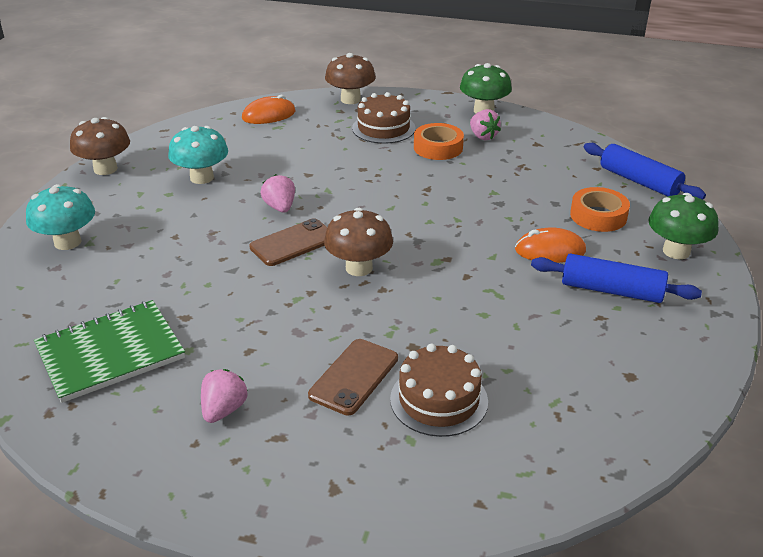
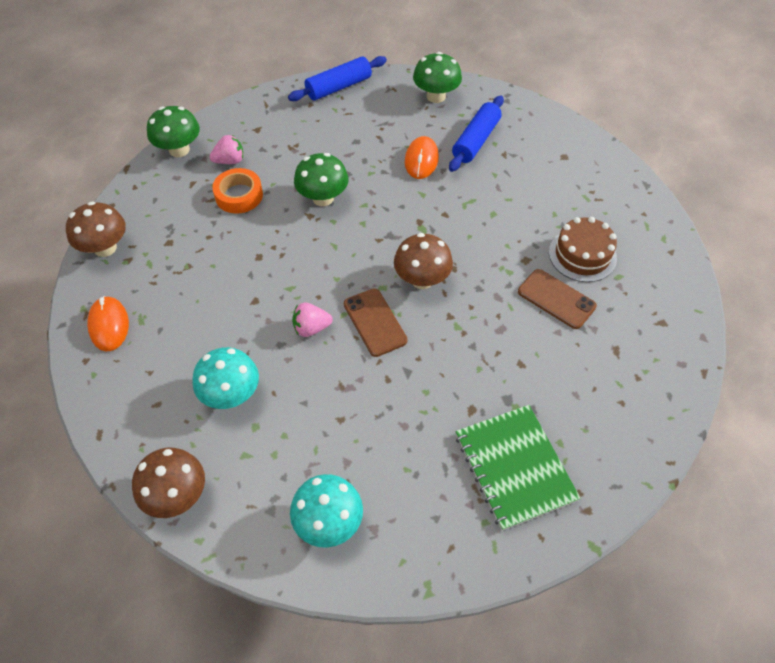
camera: 80 degrees left, 20 degrees up
pink strawberry [201,369,248,423] -> none
brown cake [352,92,415,144] -> none
orange tape [570,187,630,232] -> none
none -> green mushroom [294,153,349,206]

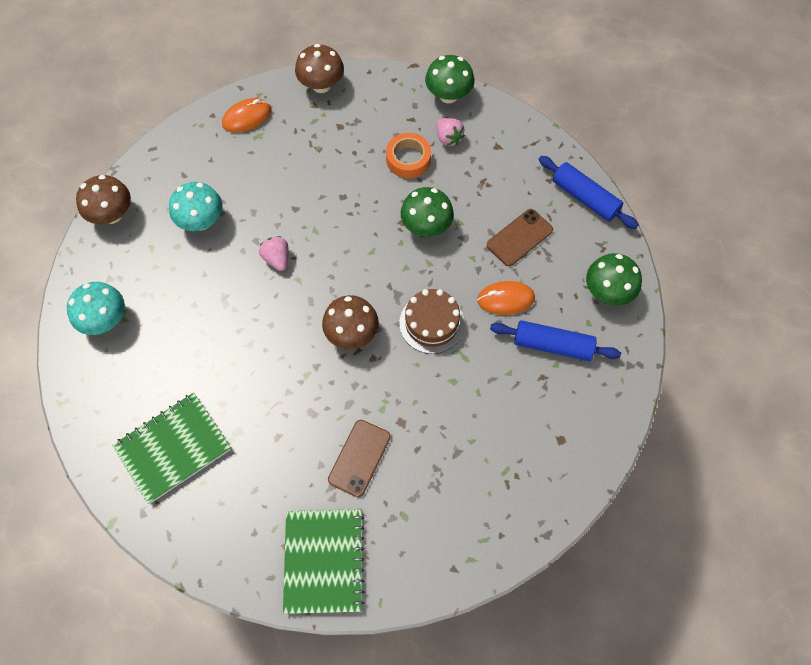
camera: 75 degrees right, 10 degrees up
brown phone [344,288,408,357] -> brown phone moved to [487,209,553,266]
brown cake [549,217,617,282] -> brown cake moved to [399,289,465,354]
none -> green notebook [283,509,364,614]

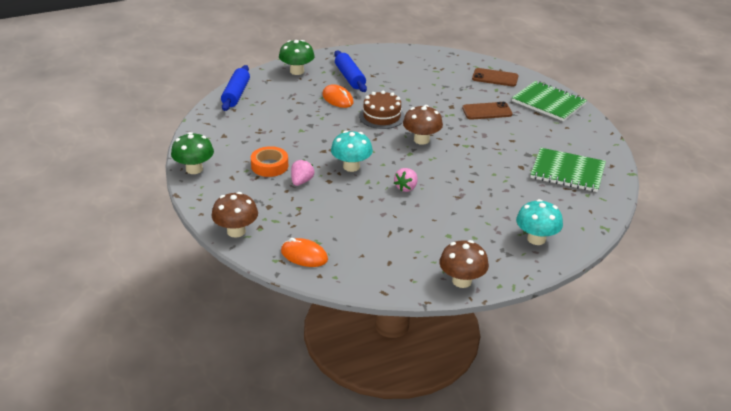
camera: 125 degrees left, 30 degrees down
turquoise mushroom [169,182,222,231] -> turquoise mushroom moved to [331,131,373,172]
green notebook [283,509,364,614] -> green notebook turned 75 degrees clockwise [512,81,587,121]
green mushroom [401,187,454,237] -> none
pink strawberry [436,118,465,146] -> pink strawberry moved to [291,159,314,186]
brown phone [487,209,553,266] -> brown phone moved to [472,68,518,86]

